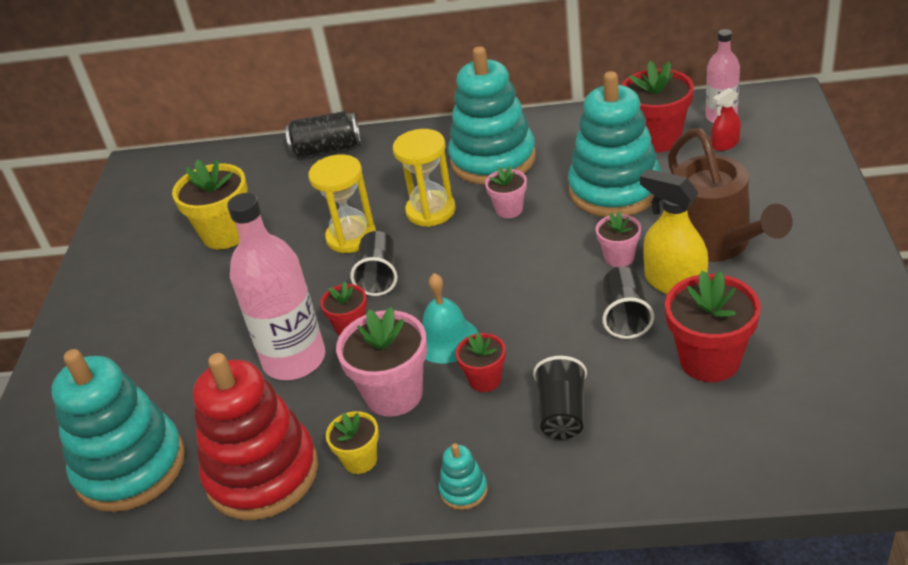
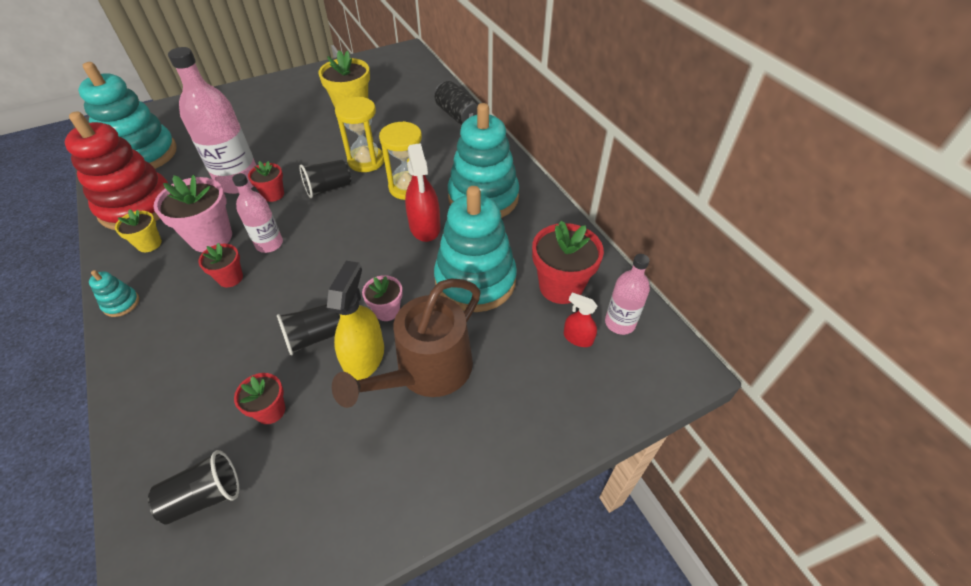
camera: 55 degrees right, 10 degrees up
turquoise bell [422,273,478,363] -> pink bottle [232,173,283,253]
pink flower pot [485,166,527,218] -> red spray bottle [405,143,441,242]
black cup [533,356,587,439] -> black cup moved to [148,450,239,525]
red flower pot [665,271,761,382] -> red flower pot [234,373,285,424], size x0.56

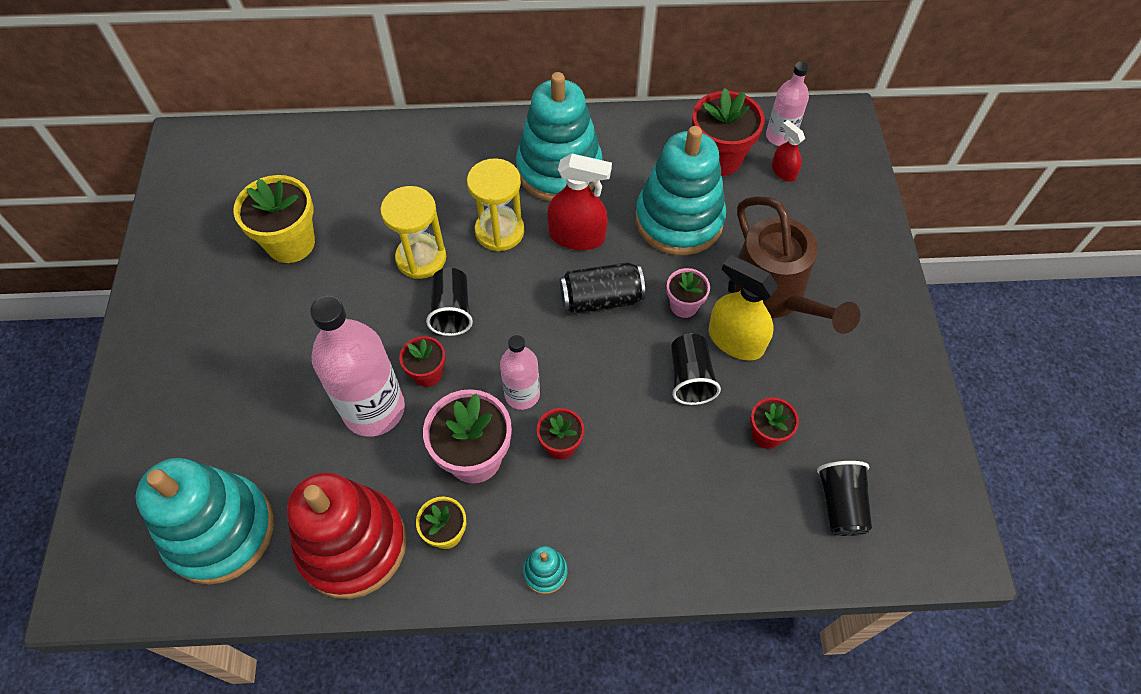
camera: 65 degrees left, 10 degrees up
black can [435,81,479,125] -> black can moved to [560,262,645,314]
red spray bottle [564,293,597,347] -> red spray bottle turned 90 degrees clockwise [772,120,805,182]

